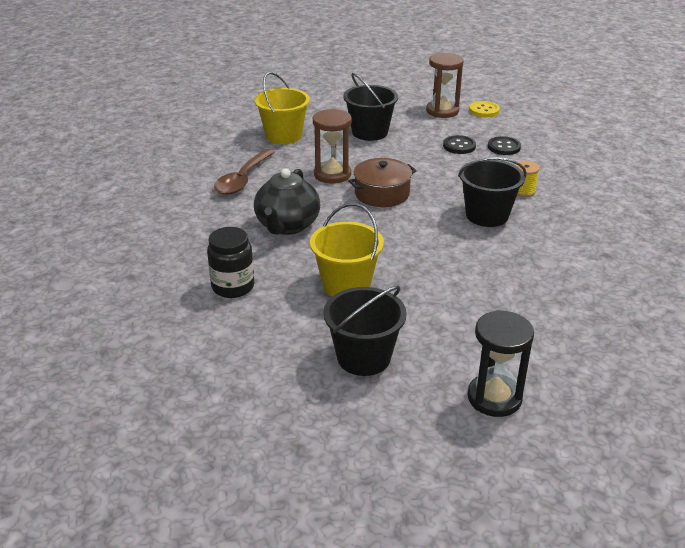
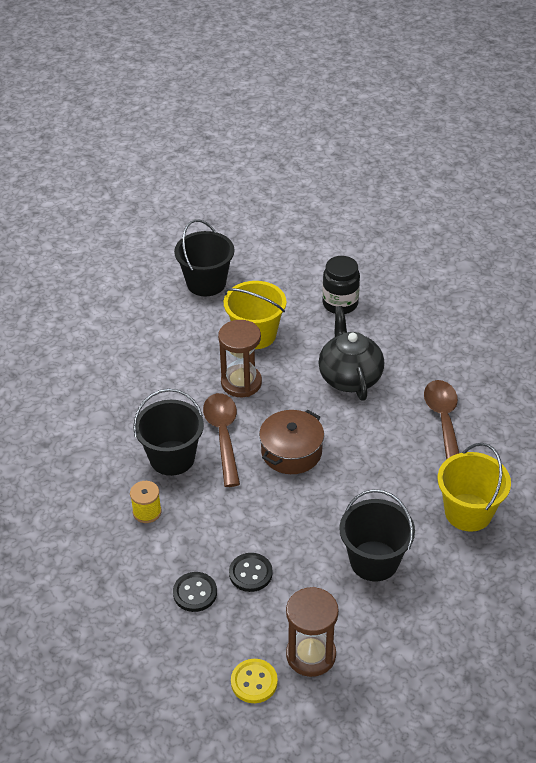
camera: 155 degrees right, 10 degrees up
brown hourglass [313,109,352,184] -> brown hourglass moved to [218,320,262,397]
black hourglass [467,310,534,417] -> none
none -> brown spoon [203,393,240,487]

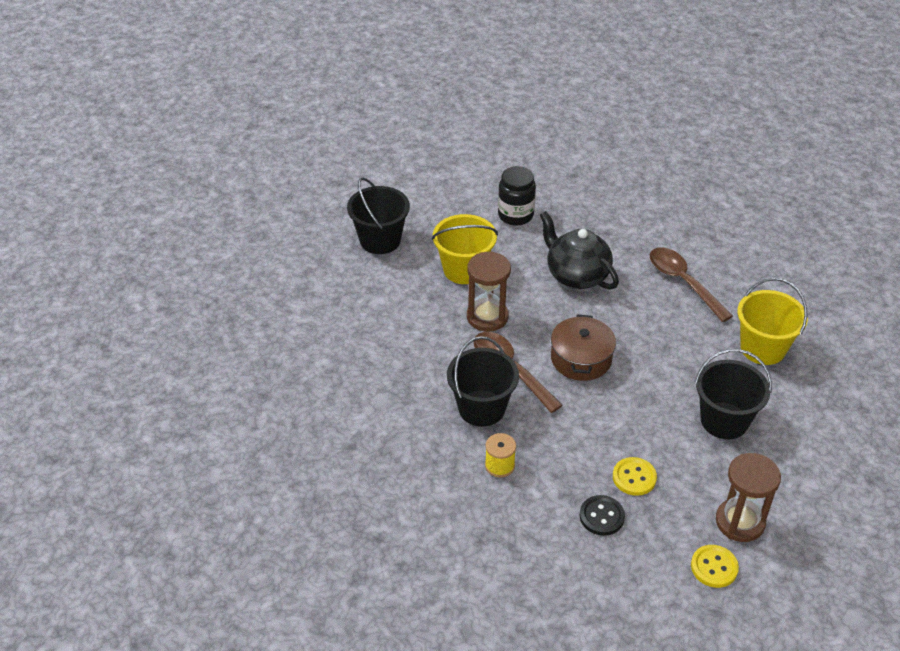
camera: 30 degrees left, 0 degrees up
black button [229,553,273,592] -> yellow button [613,457,657,496]

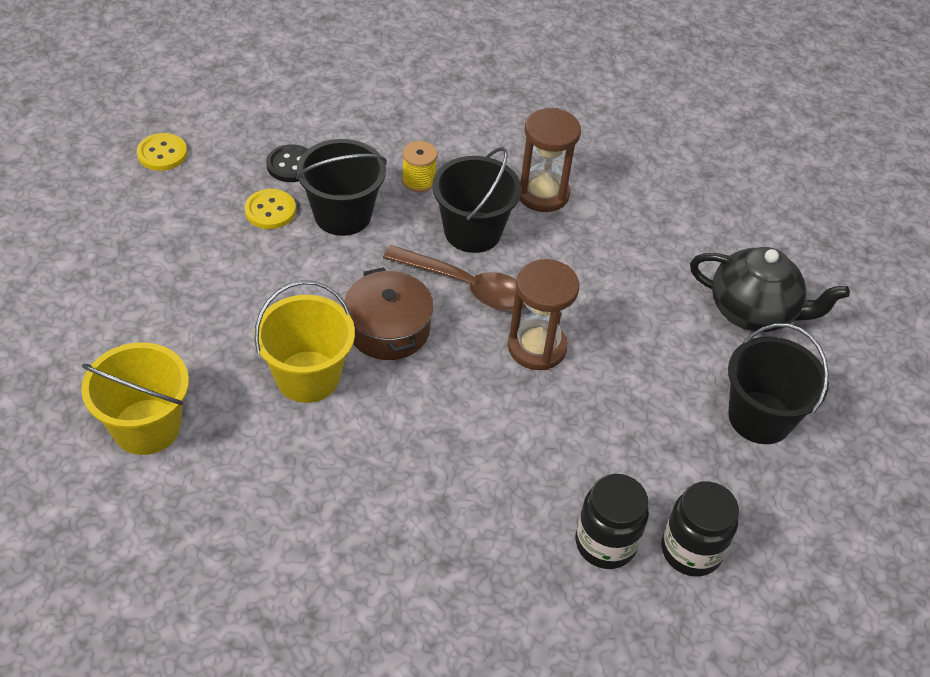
camera: 150 degrees right, 5 degrees up
yellow bucket [432,214,498,284] -> yellow bucket moved to [254,280,355,403]
black teapot [540,211,619,290] -> black teapot moved to [690,247,850,332]
brown spoon [650,247,733,322] -> none
black bucket [695,349,772,439] -> black bucket moved to [296,139,387,236]
brown hourglass [716,453,781,542] -> brown hourglass moved to [519,108,581,212]
none -> black jar [661,481,739,577]

